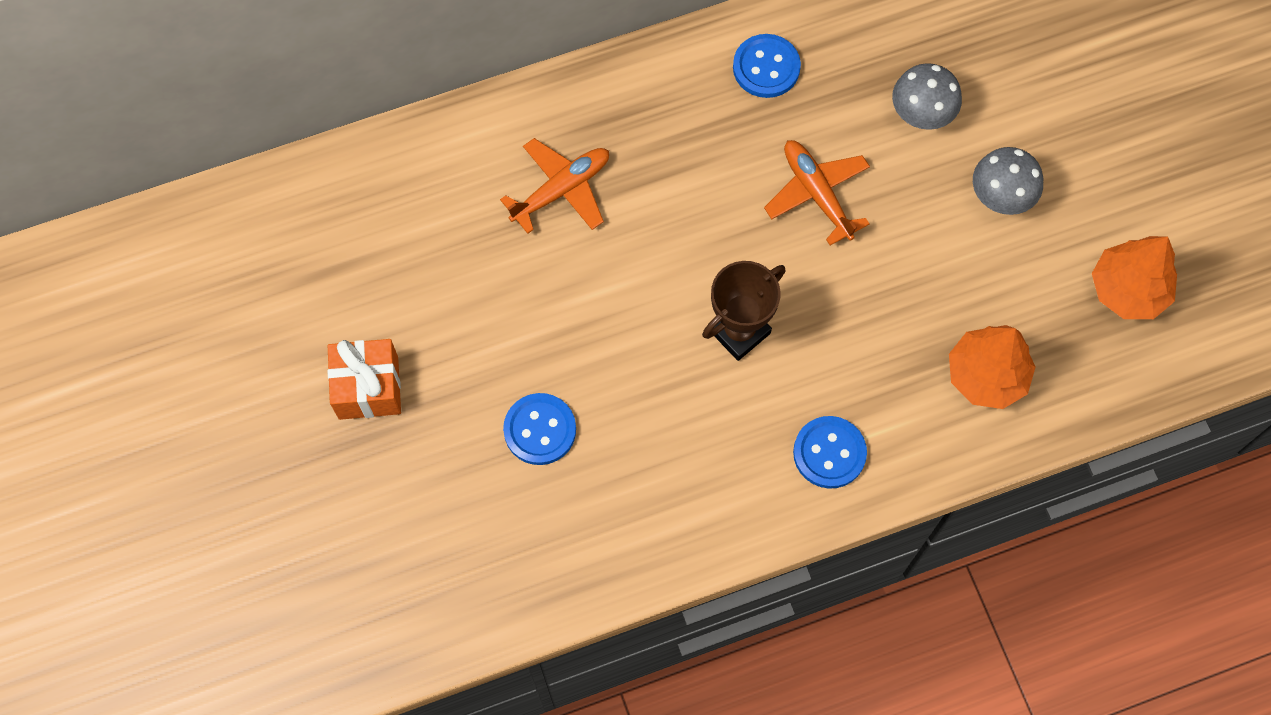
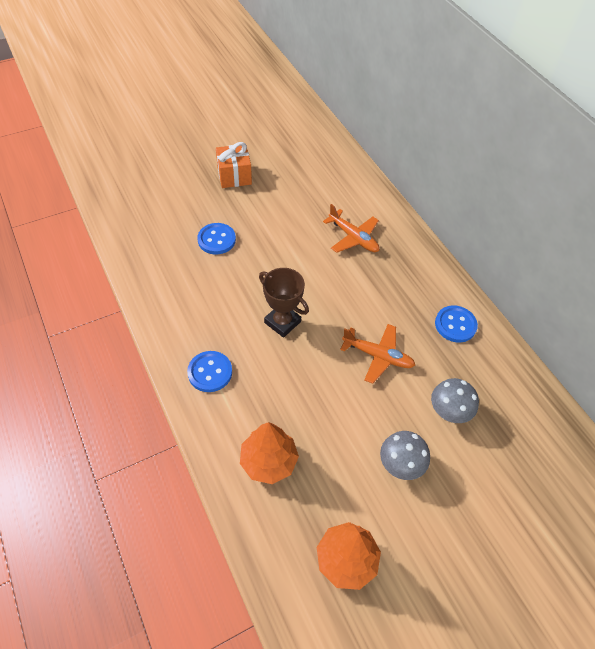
camera: 80 degrees right, 15 degrees down
orange plane [764,140,870,245] -> orange plane turned 60 degrees clockwise [340,324,415,384]

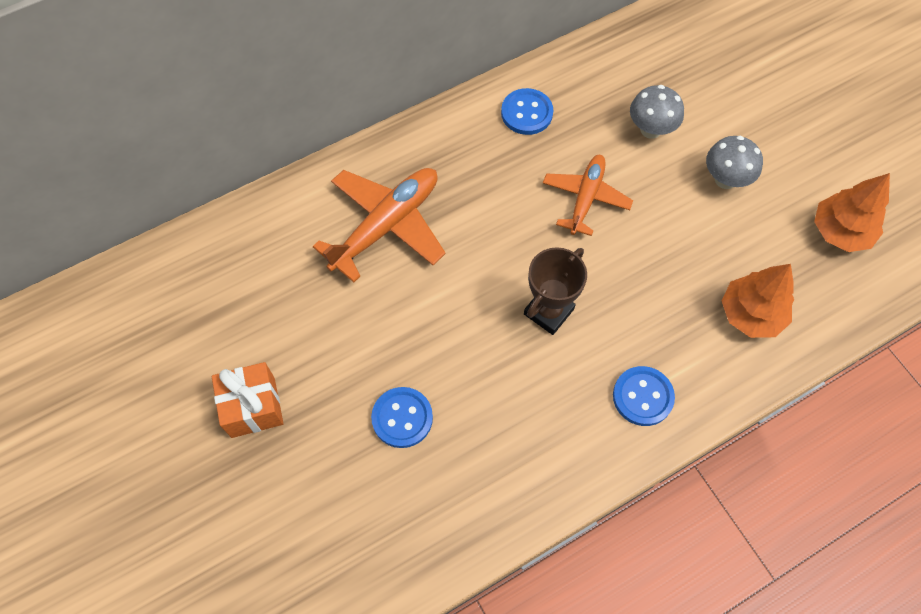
camera: 90 degrees left, 10 degrees up
orange plane [323,204,380,253] -> orange plane [313,168,446,282], size x1.53

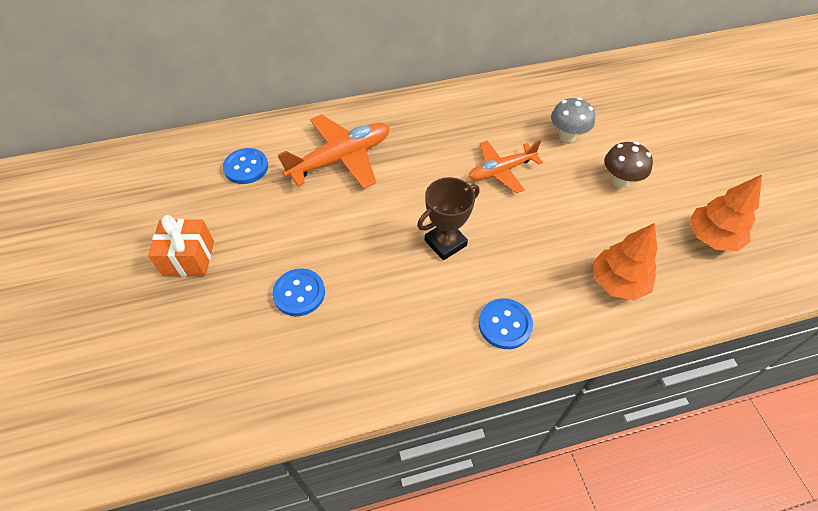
camera: 15 degrees right, 10 degrees down
blue button [501,88,553,135] -> blue button moved to [223,148,268,184]
orange plane [543,155,633,236] -> orange plane turned 150 degrees counterclockwise [469,140,543,193]
grey mushroom [706,136,763,189] -> brown mushroom [604,142,653,188]

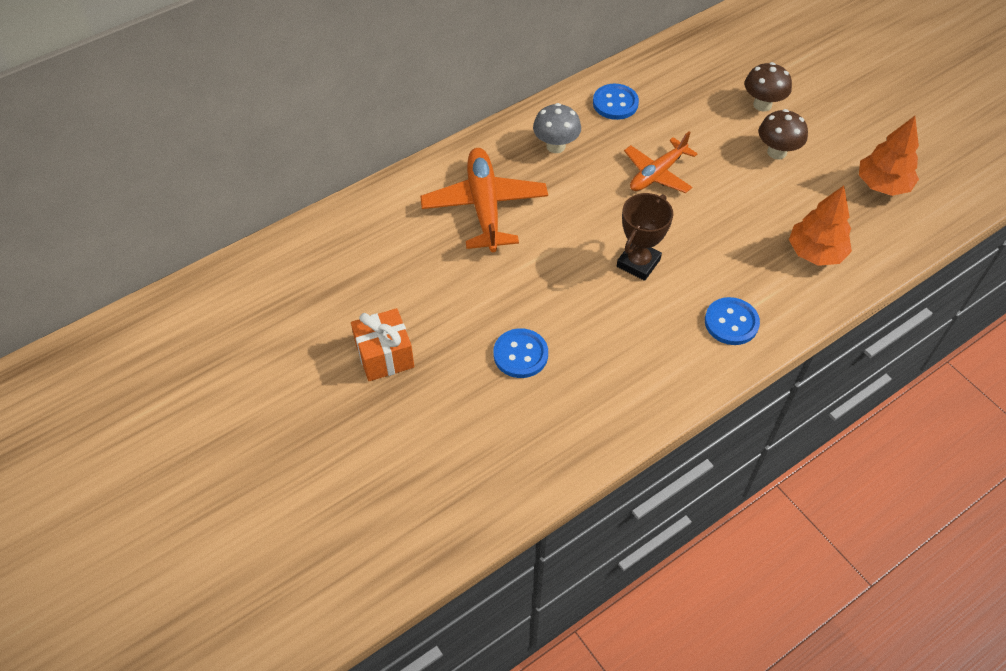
camera: 20 degrees left, 0 degrees up
blue button [223,148,268,184] -> blue button moved to [593,84,639,120]
orange plane [278,114,390,189] -> orange plane turned 45 degrees counterclockwise [420,148,548,252]
grey mushroom [551,97,595,143] -> grey mushroom moved to [533,103,581,153]
none -> brown mushroom [745,62,792,111]

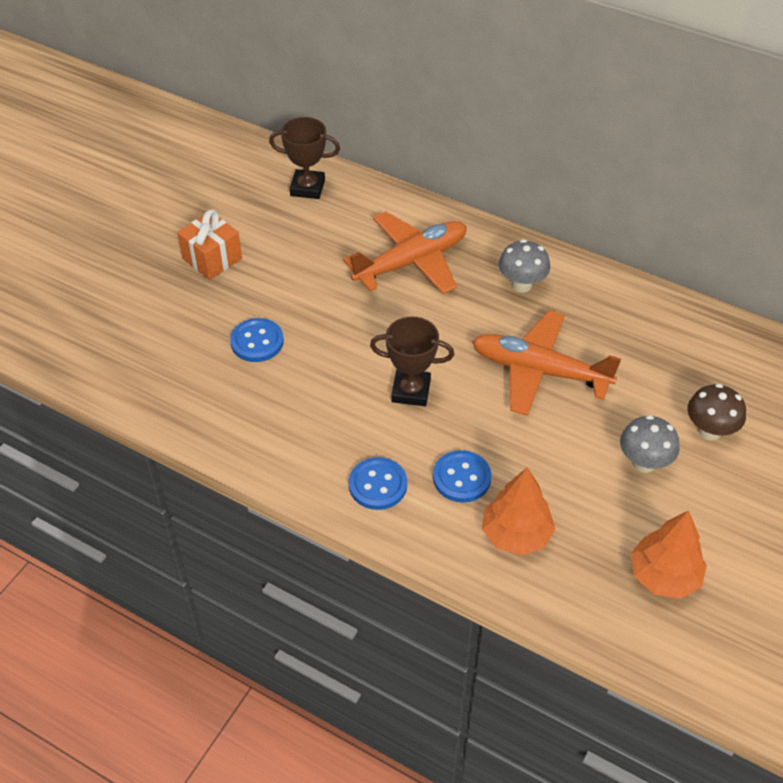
camera: 65 degrees right, 5 degrees down
blue button [593,84,639,120] -> blue button moved to [433,450,491,503]
orange plane [624,131,698,193] -> orange plane [472,311,621,416], size x1.53
brown mushroom [759,109,808,160] -> grey mushroom [620,415,680,473]
none -> brown trophy [269,117,340,199]

